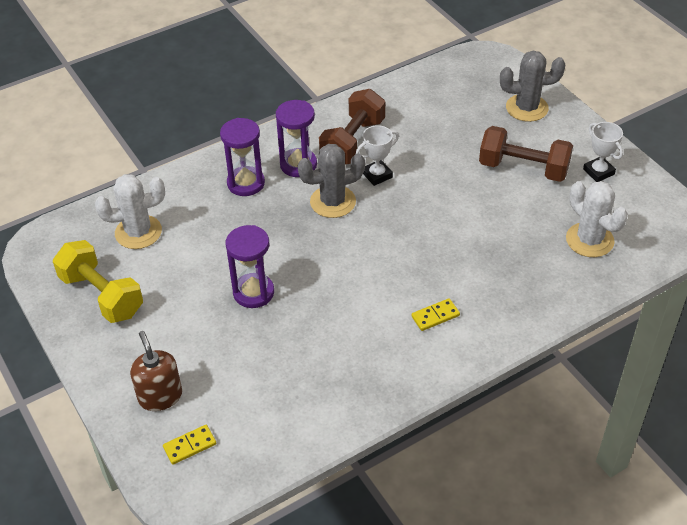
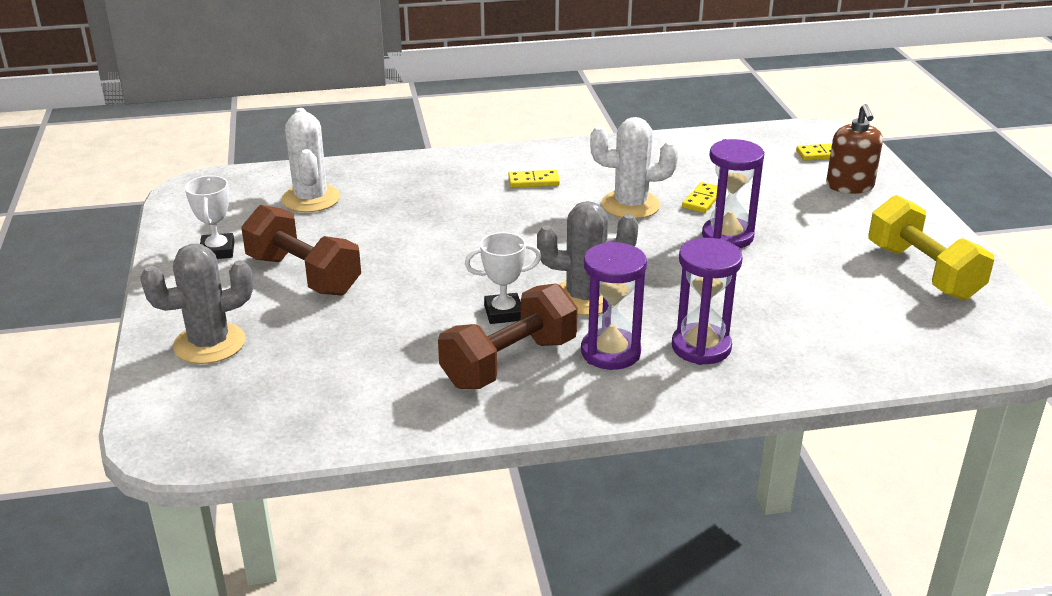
camera: 160 degrees left, 15 degrees down
white cactus [95,174,165,249] -> white cactus moved to [590,117,678,219]
grey cactus [500,51,565,122] -> grey cactus turned 45 degrees counterclockwise [140,244,253,364]
none -> yellow domino [682,182,718,213]

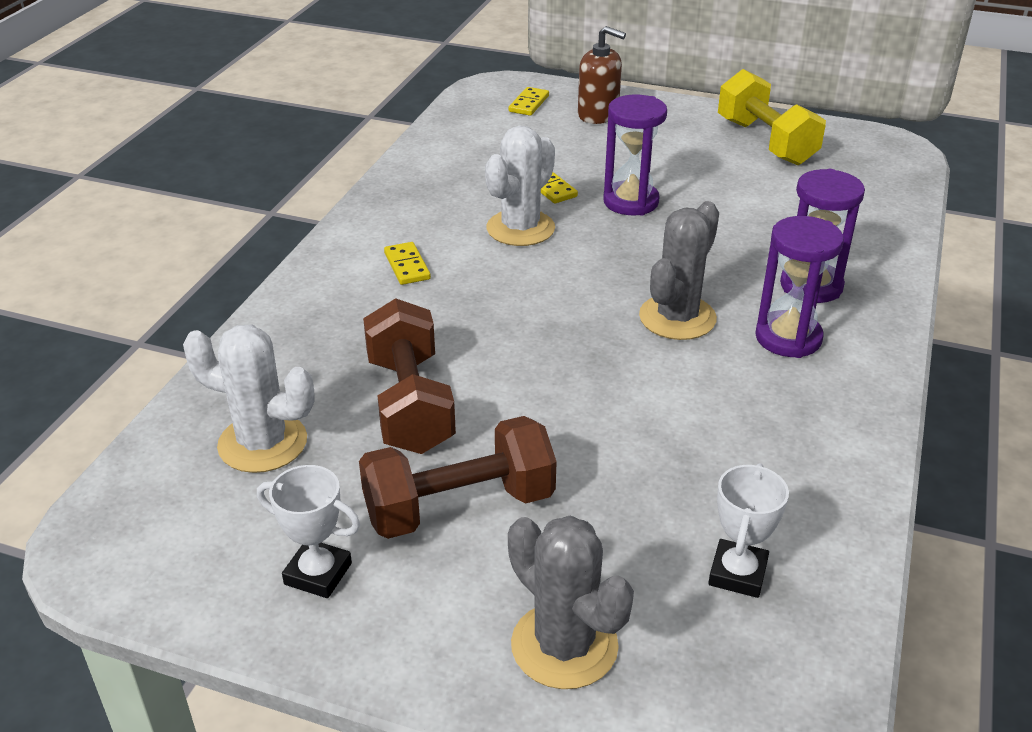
camera: 60 degrees left, 5 degrees up
grey cactus [140,244,253,364] -> grey cactus turned 45 degrees counterclockwise [508,515,634,689]
brown dumbbell [438,283,578,389] -> brown dumbbell moved to [363,298,456,454]
white trophy [465,232,541,324] -> white trophy moved to [708,463,789,598]
yellow domino [508,170,560,188] -> yellow domino turned 45 degrees counterclockwise [384,242,431,285]
yellow dumbbell [869,195,994,300] -> yellow dumbbell turned 60 degrees clockwise [718,69,826,165]

